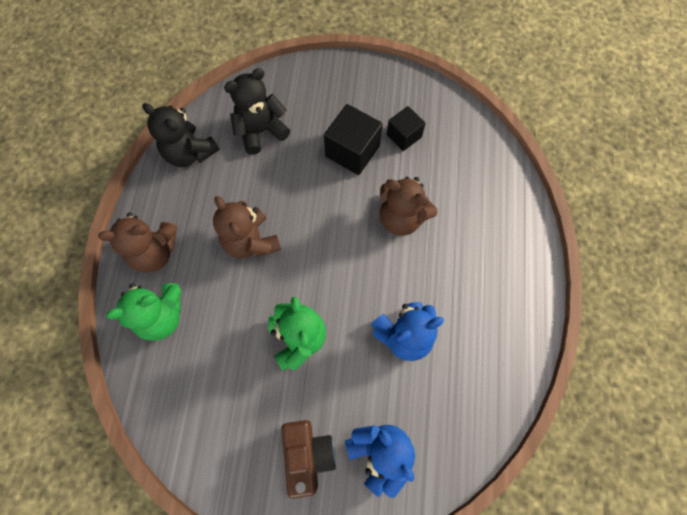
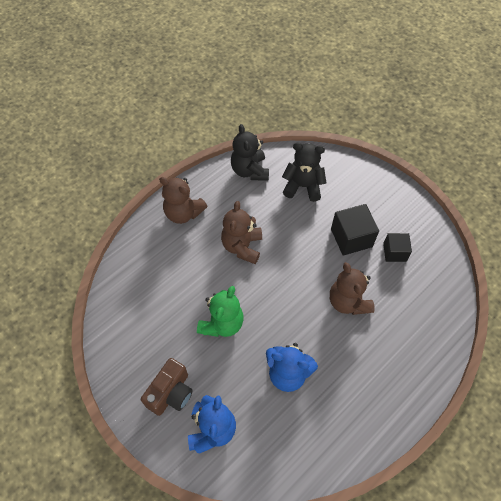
camera: 40 degrees right, 10 degrees down
green teddy bear [106,283,181,341] -> none

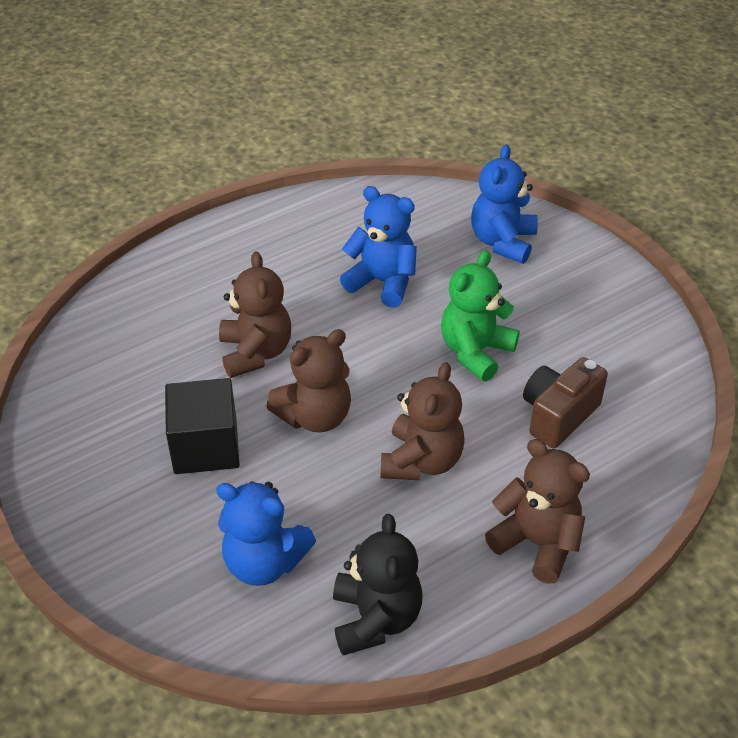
camera: 170 degrees left, 15 degrees down
brown camera [141,358,193,416] -> brown camera moved to [523,357,608,448]
black teddy bear [282,143,326,202] -> blue teddy bear [216,481,316,586]
black cube [383,233,412,262] -> none
none -> brown teddy bear [266,329,351,433]

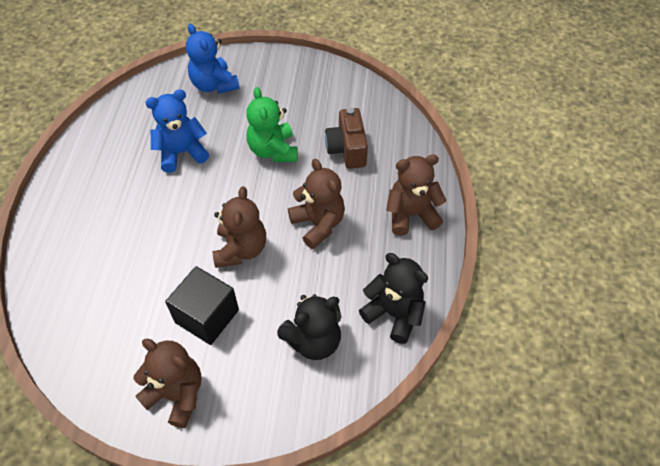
camera: 50 degrees left, 10 degrees up
blue teddy bear [216,481,316,586] -> black teddy bear [277,294,342,360]
brown teddy bear [219,251,291,378] -> brown teddy bear moved to [133,339,202,428]

